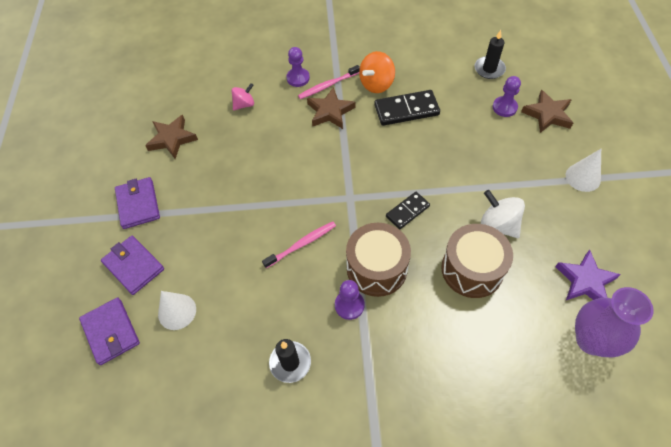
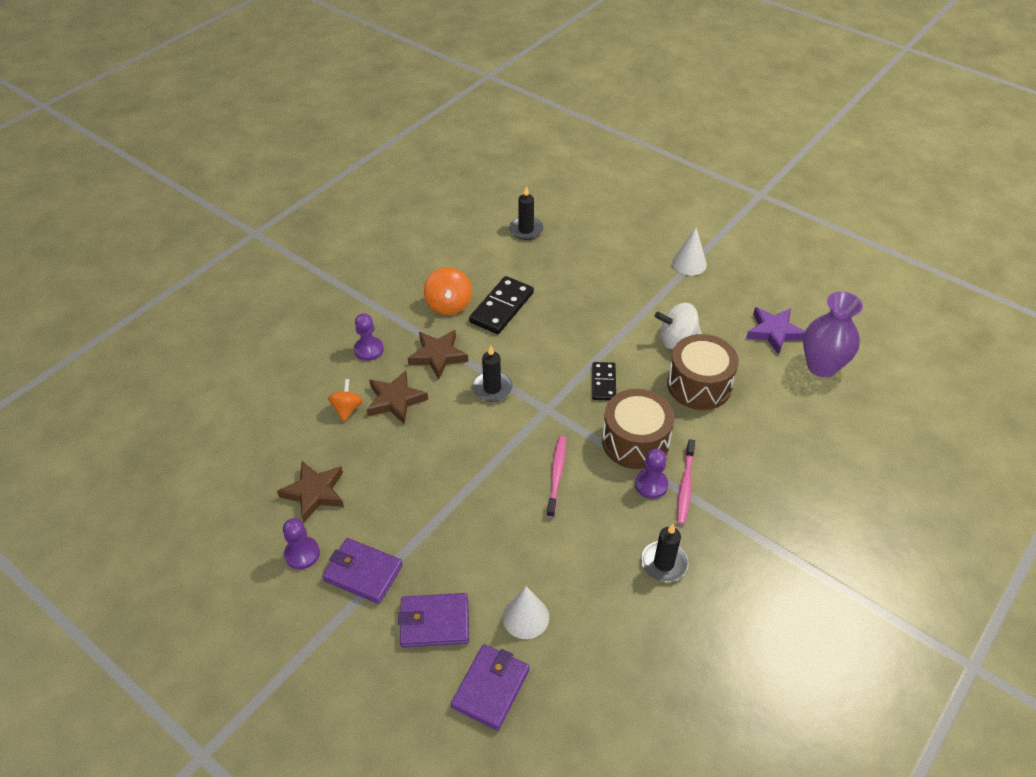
camera: 50 degrees left, 10 degrees down
purple wallet [79,297,140,365] -> purple wallet turned 75 degrees counterclockwise [451,644,530,730]
pink spinning top [231,83,254,110] -> orange spinning top [328,379,363,422]
pink toothbrush [298,65,360,99] -> pink toothbrush moved to [677,439,695,525]
purple pawn [493,76,521,117] -> purple pawn moved to [283,518,320,569]
brown star [521,90,573,133] -> brown star moved to [367,370,428,424]
none -> black candle [472,345,513,402]

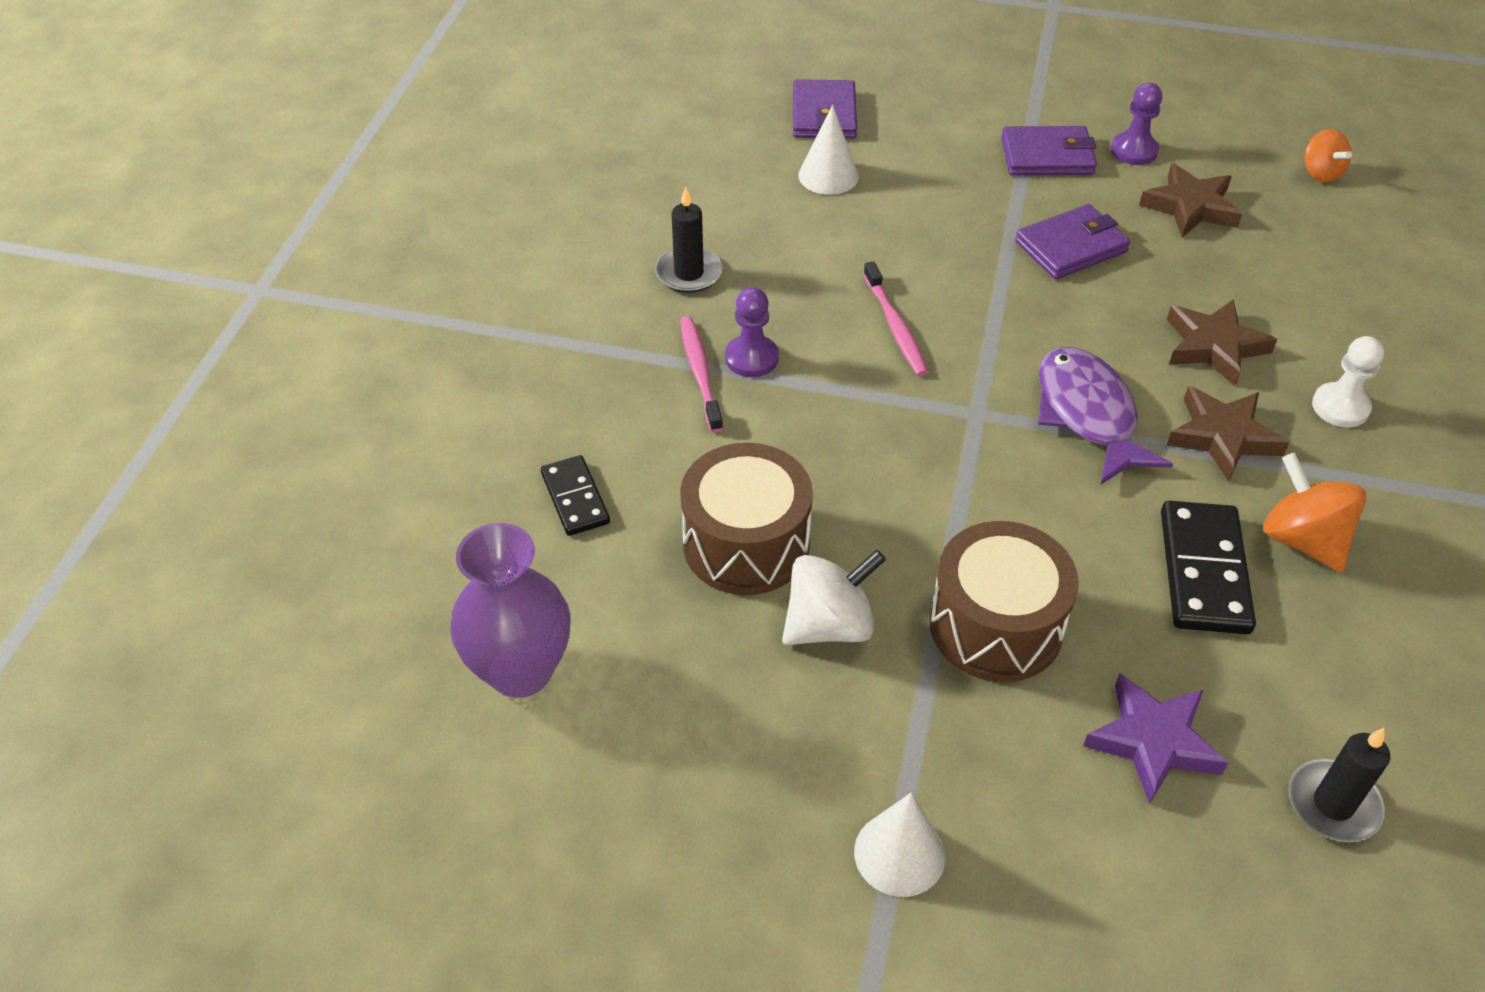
camera: 155 degrees right, 0 degrees up
orange spinning top [328,379,363,422] -> orange spinning top moved to [1305,129,1352,183]
purple pawn [354,313,384,361] -> white pawn [1312,336,1384,427]
purple wallet [398,593,469,647] -> purple wallet moved to [1015,204,1130,279]
black candle [472,345,513,402] -> purple fish [1038,347,1173,484]
black domino [592,362,616,401] -> black domino moved to [541,455,610,536]
brown drum [602,389,675,469] -> brown drum moved to [930,521,1079,682]
purple star [746,307,805,355] -> purple star moved to [1083,673,1228,804]

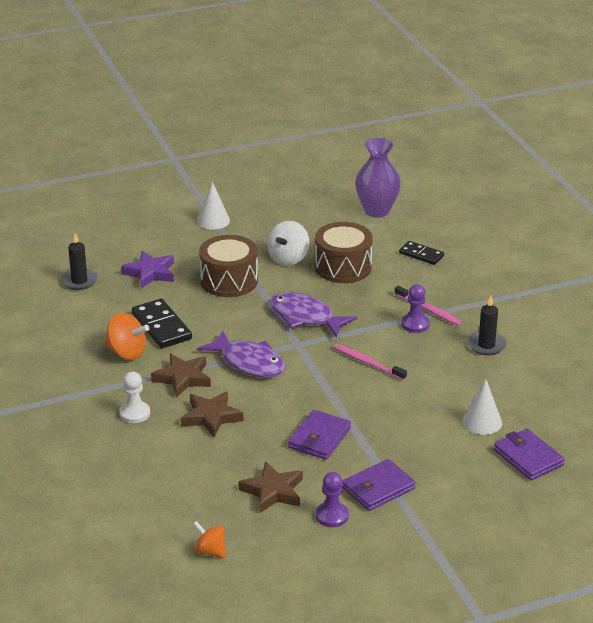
camera: 145 degrees right, 15 degrees down
none -> purple fish [270,292,357,338]

